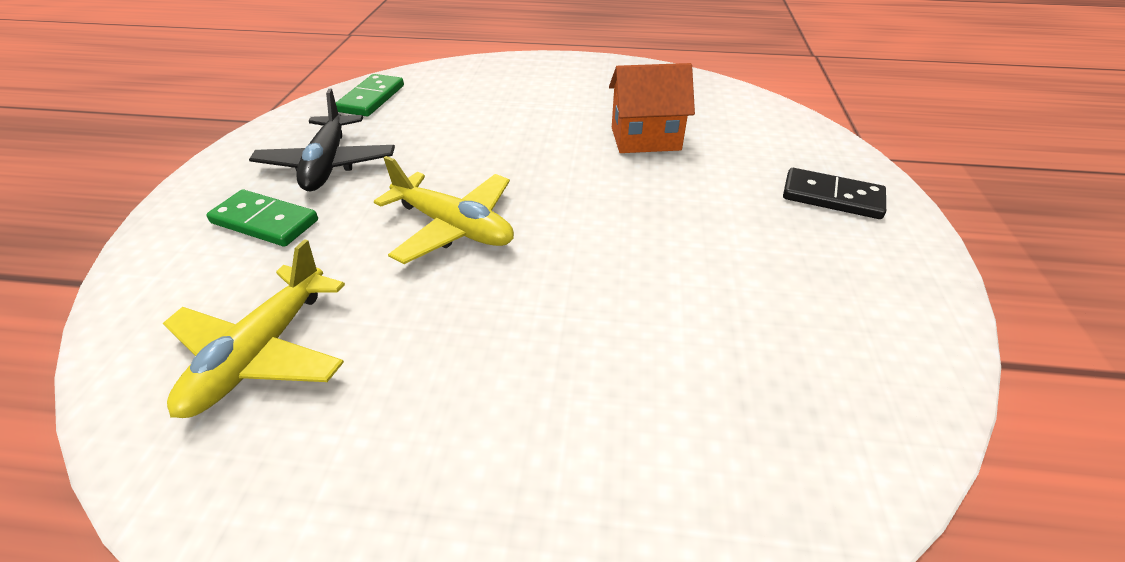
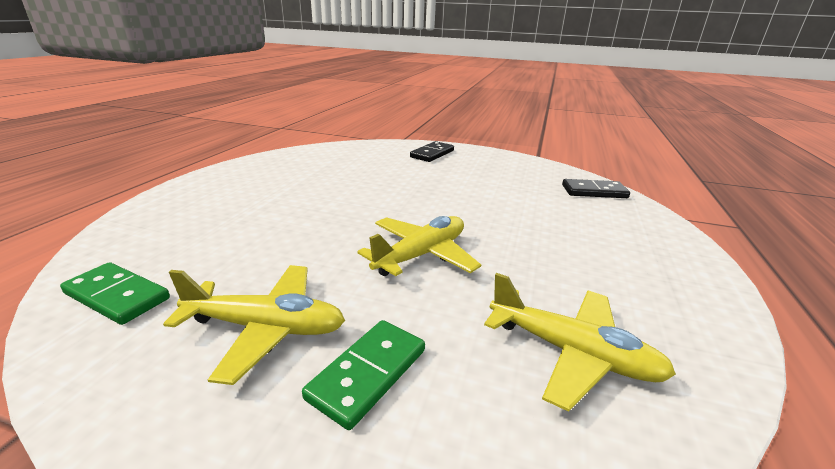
camera: 80 degrees left, 15 degrees down
black plane [249,89,395,191] -> yellow plane [163,265,345,385]
orange house [609,63,695,153] -> none
none -> black domino [562,179,630,198]

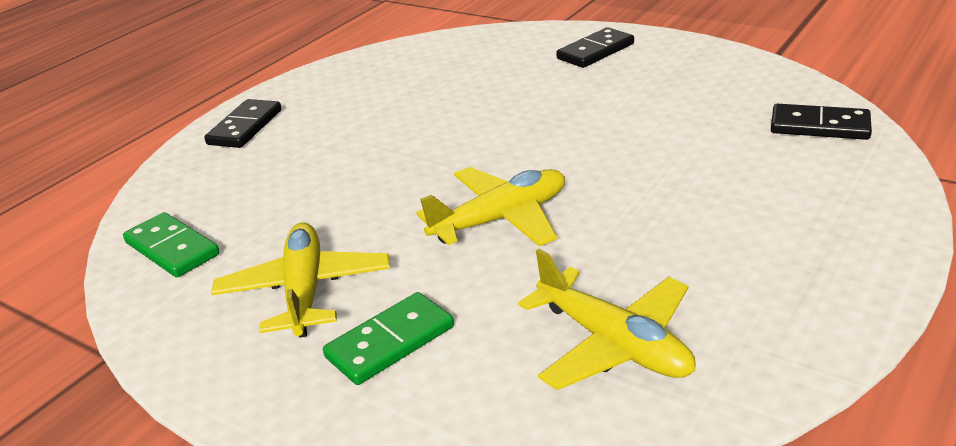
camera: 20 degrees right, 5 degrees up
yellow plane [163,265,345,385] -> yellow plane turned 120 degrees counterclockwise [211,223,390,338]
none -> black domino [204,99,282,148]

